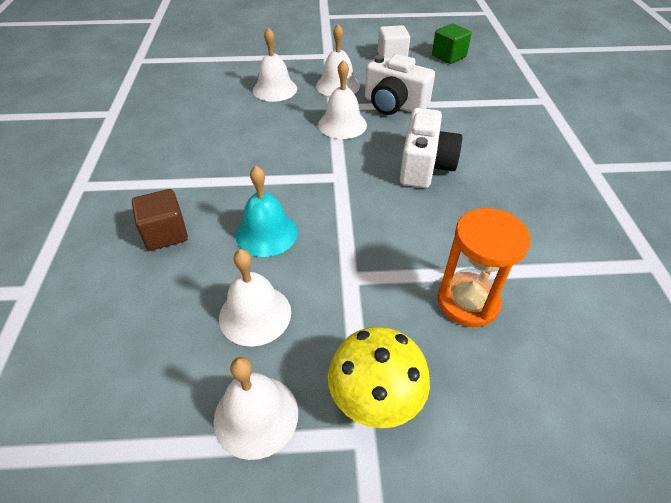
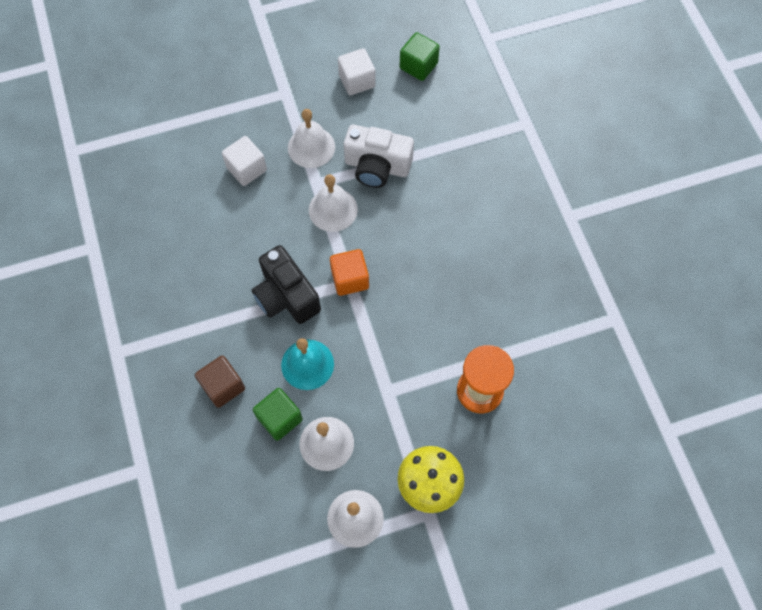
camera: 15 degrees left, 20 degrees up
white bell [253,27,297,102] -> white cube [222,136,267,186]
white camera [400,108,462,188] -> none
none -> black camera [252,245,321,324]
none -> green cube [253,388,303,441]
none -> orange cube [330,249,369,296]

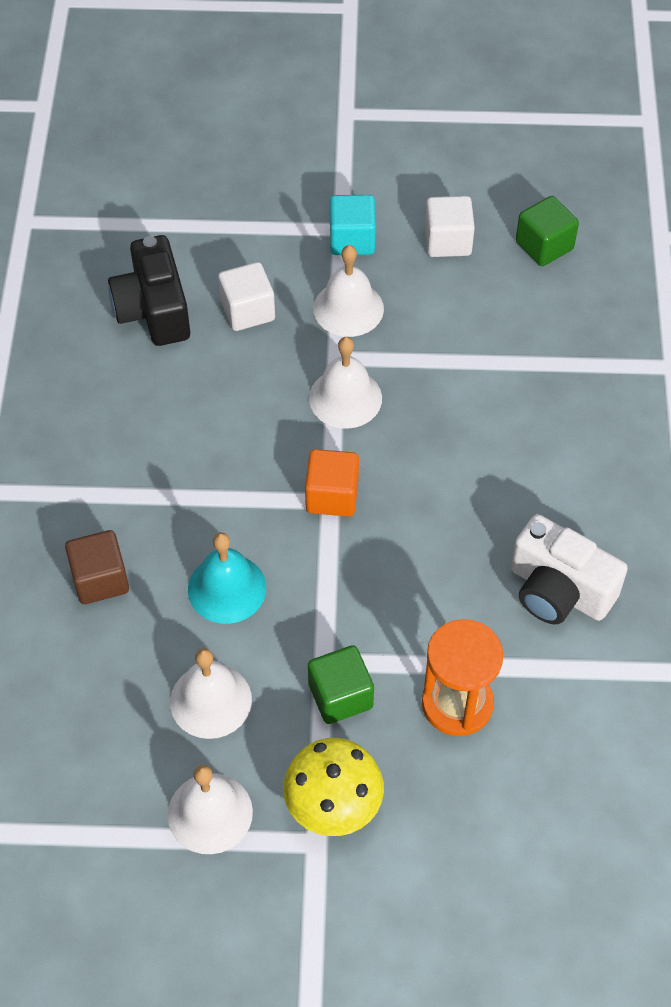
camera: 20 degrees right, 10 degrees down
black camera [252,245,321,324] -> black camera moved to [108,235,190,346]
green cube [253,388,303,441] -> green cube moved to [308,645,374,724]
white camera [344,125,414,188] -> white camera moved to [511,514,628,625]
none -> turquoise cube [330,195,376,255]

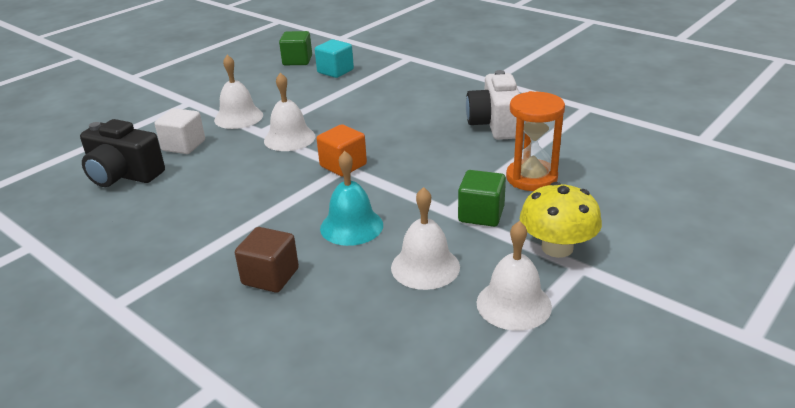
camera: 50 degrees left, 25 degrees down
turquoise cube [330,195,376,255] -> turquoise cube moved to [315,39,354,78]
white cube [425,196,475,257] -> none
white camera [511,514,628,625] -> white camera turned 105 degrees clockwise [466,70,520,140]

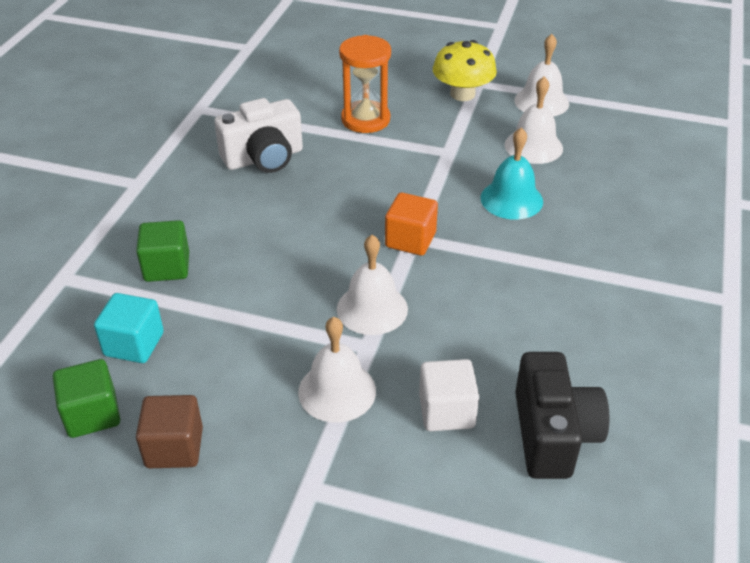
camera: 115 degrees left, 10 degrees up
brown cube [235,227,299,293] -> brown cube moved to [136,395,203,468]
green cube [458,170,506,227] -> green cube moved to [136,220,189,282]

